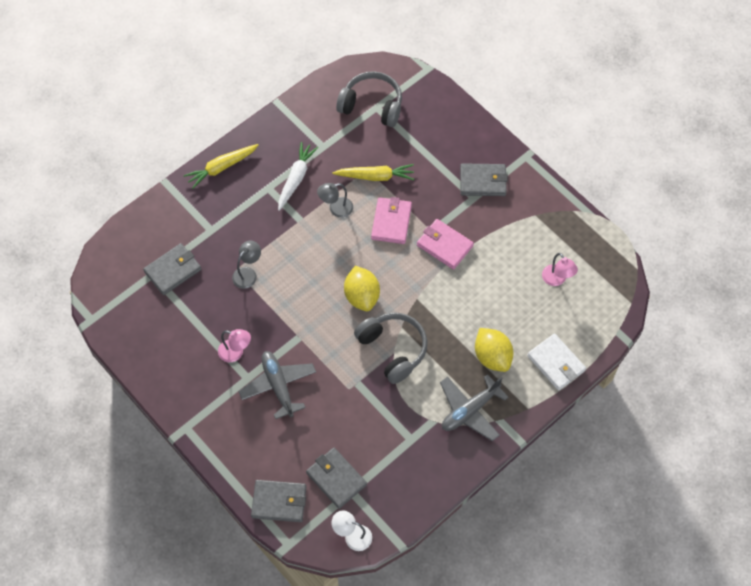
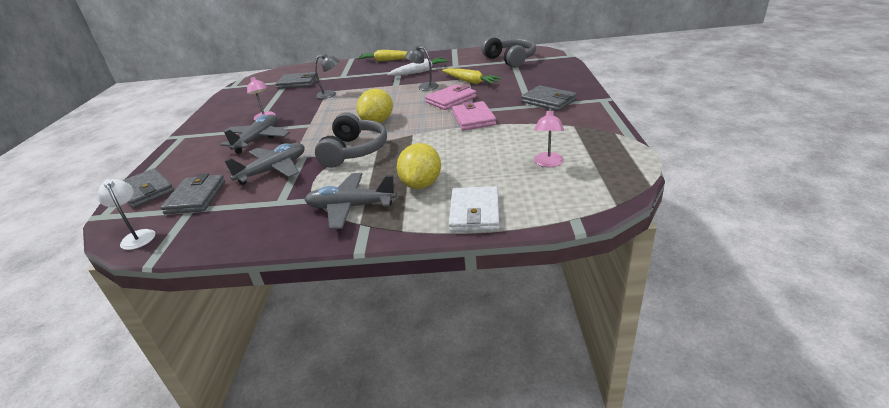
camera: 45 degrees right, 30 degrees down
none -> grey plane [225,143,305,185]

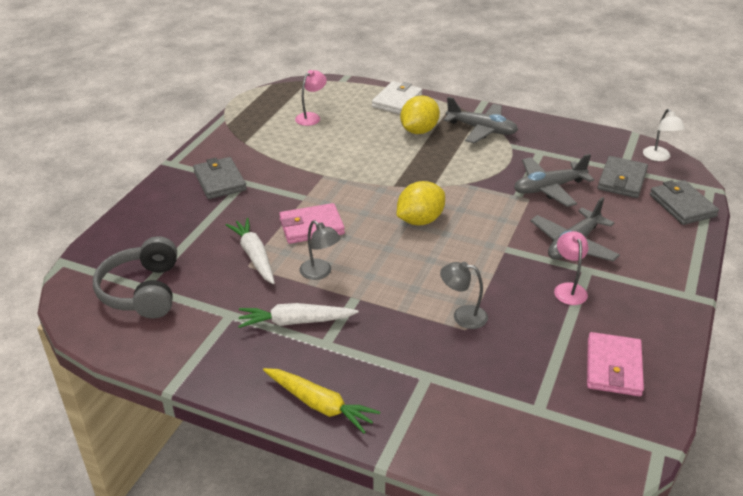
camera: 160 degrees left, 5 degrees up
grey wallet [276,72,318,89] -> none
grey headphones [315,112,387,168] -> none
yellow carrot [442,68,502,84] -> white carrot [225,218,275,284]
pink wallet [452,101,496,131] -> pink wallet moved to [587,332,644,396]

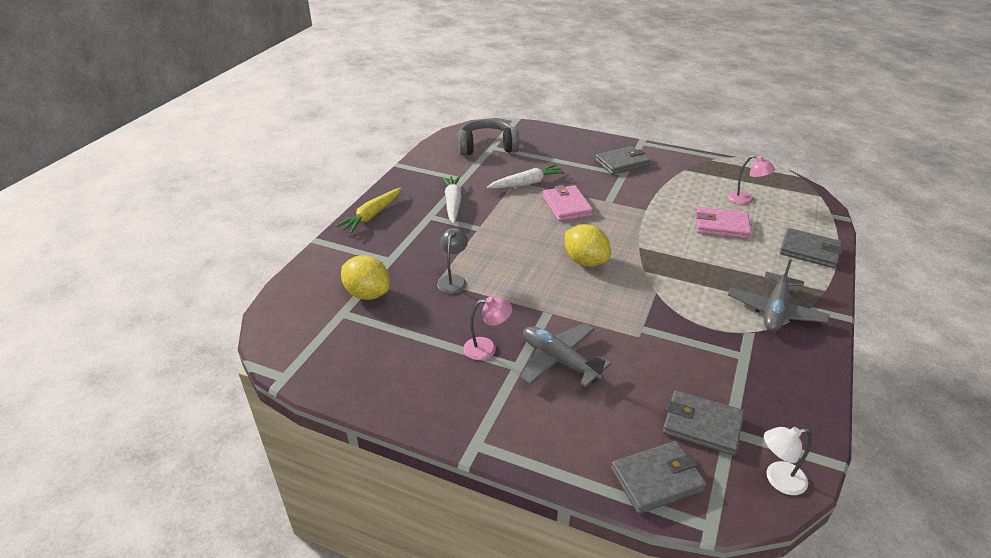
camera: 90 degrees right, 0 degrees up
grey lamp [299,220,341,280] -> none
white wallet [372,81,422,114] -> grey wallet [780,228,843,268]
yellow lemon [400,95,440,134] -> yellow lemon moved to [341,255,390,300]
grey plane [514,154,594,207] -> none
pink wallet [587,332,644,396] -> pink wallet moved to [696,207,751,239]

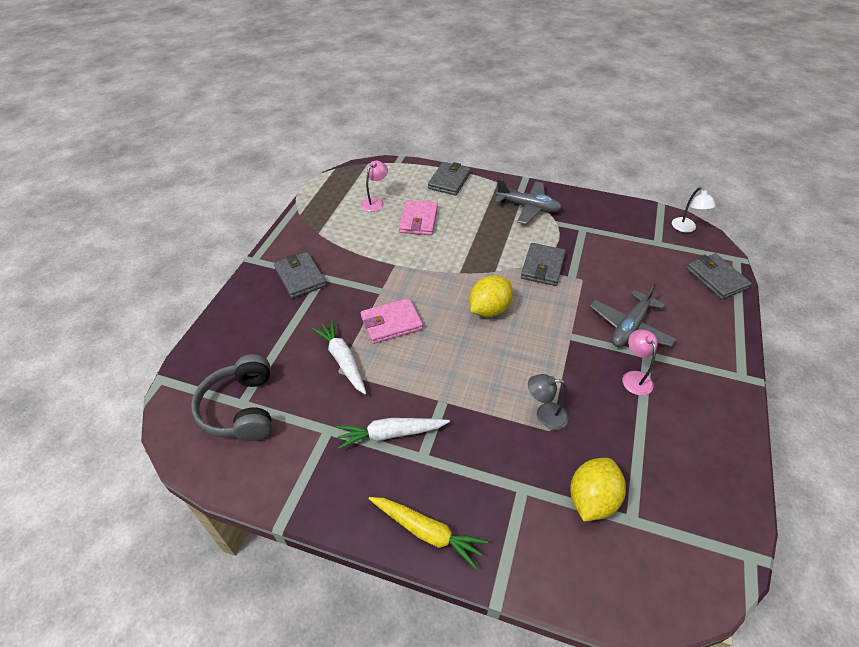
camera: 95 degrees left, 10 degrees up
grey wallet [663,390,744,455] -> grey wallet moved to [521,243,566,286]

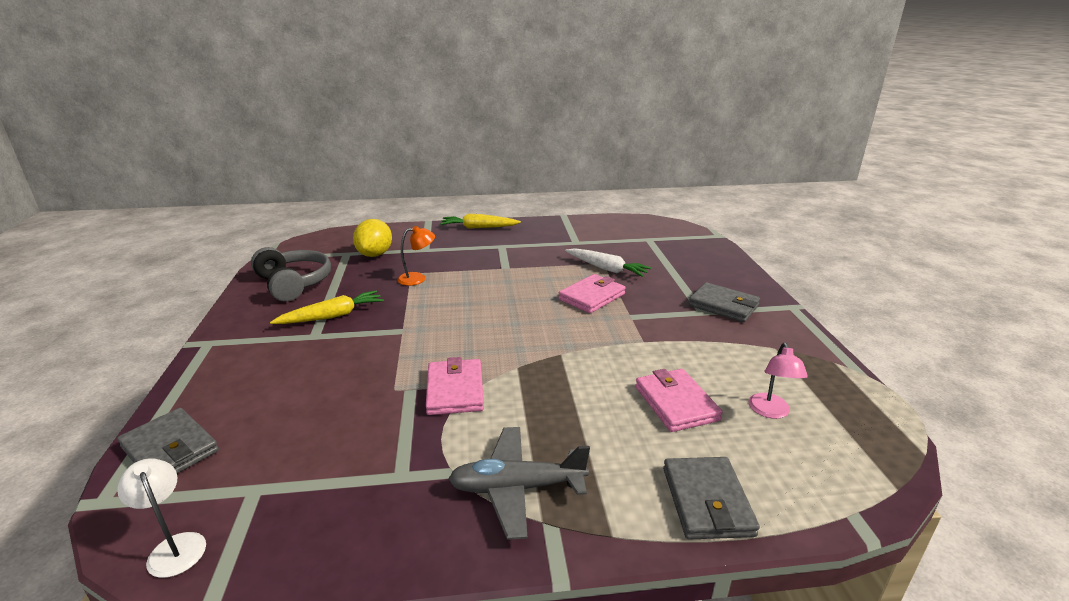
camera: 155 degrees right, 20 degrees down
grey headphones [191,354,272,441] -> grey headphones moved to [251,247,331,302]
white carrot [336,418,450,449] -> none
yellow lemon [469,275,513,317] -> none
grey wallet [521,243,566,286] -> pink wallet [426,357,484,415]
grey lamp [528,374,568,430] -> orange lamp [397,226,435,286]
grey plane [590,282,676,347] -> none
pink lamp [623,329,658,396] -> yellow carrot [270,290,384,324]

